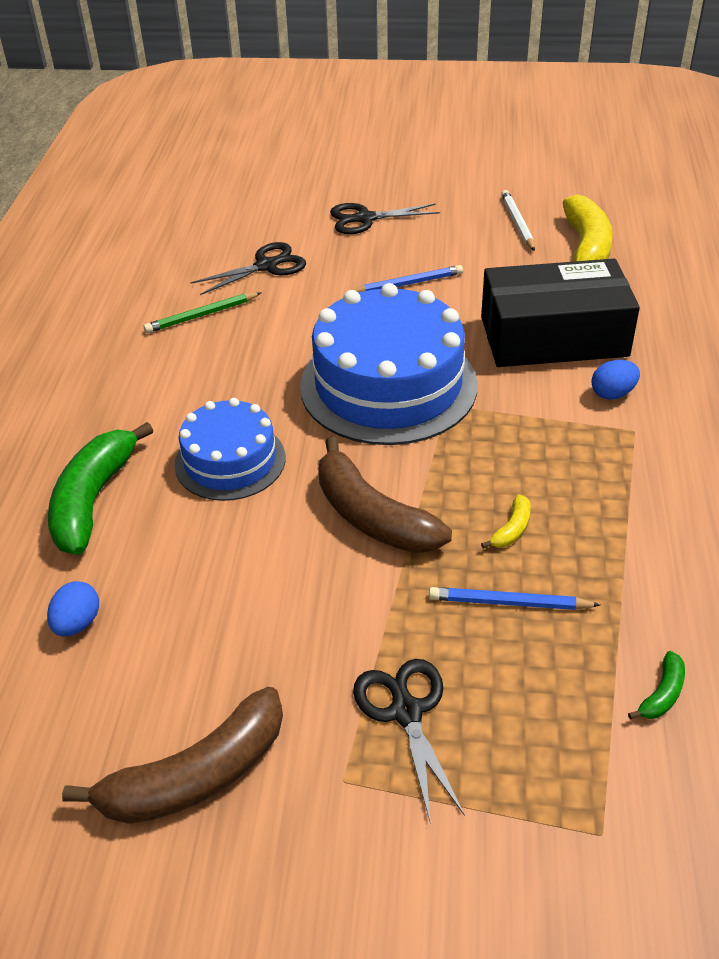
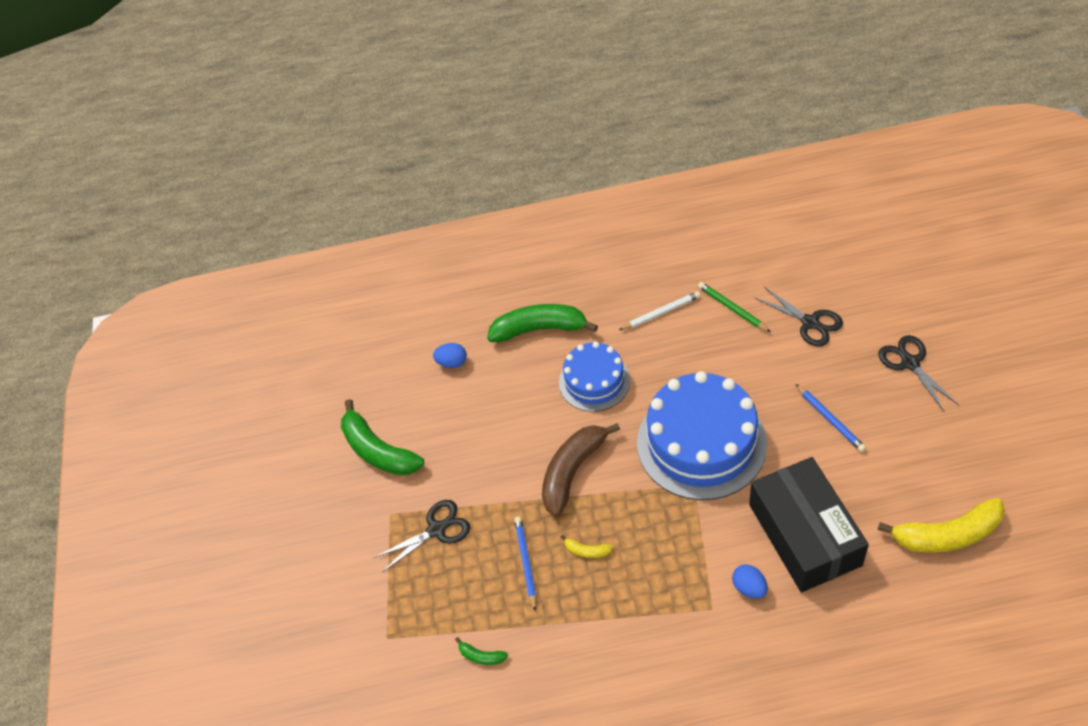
camera: 80 degrees right, 10 degrees up
brown banana [62,687,283,824] -> green banana [341,399,424,475]
white pencil [501,190,535,251] -> white pencil moved to [619,291,701,330]

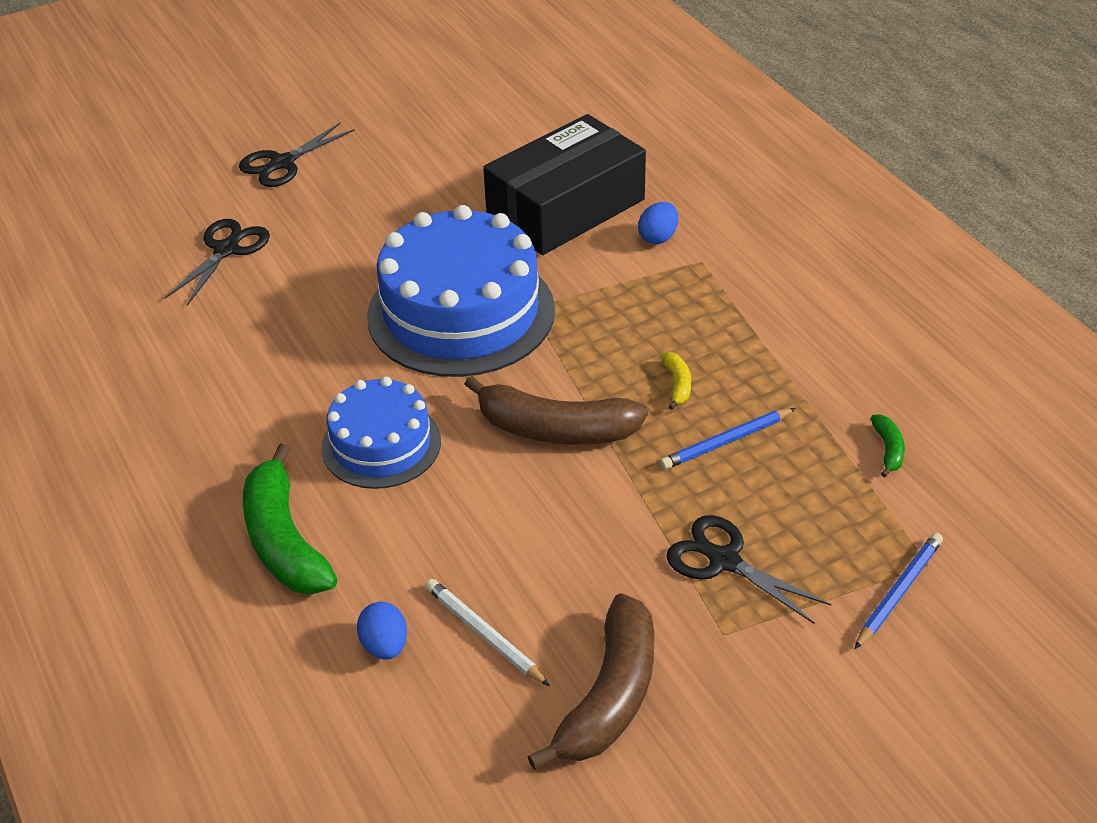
camera: 115 degrees left, 10 degrees down
green banana [341,399,424,475] -> brown banana [527,593,654,770]
white pencil [619,291,701,330] -> white pencil moved to [425,579,550,686]
green pencil [698,282,771,332] -> none
blue pencil [795,384,866,452] -> blue pencil moved to [855,533,943,649]
yellow banana [877,498,1005,552] -> none

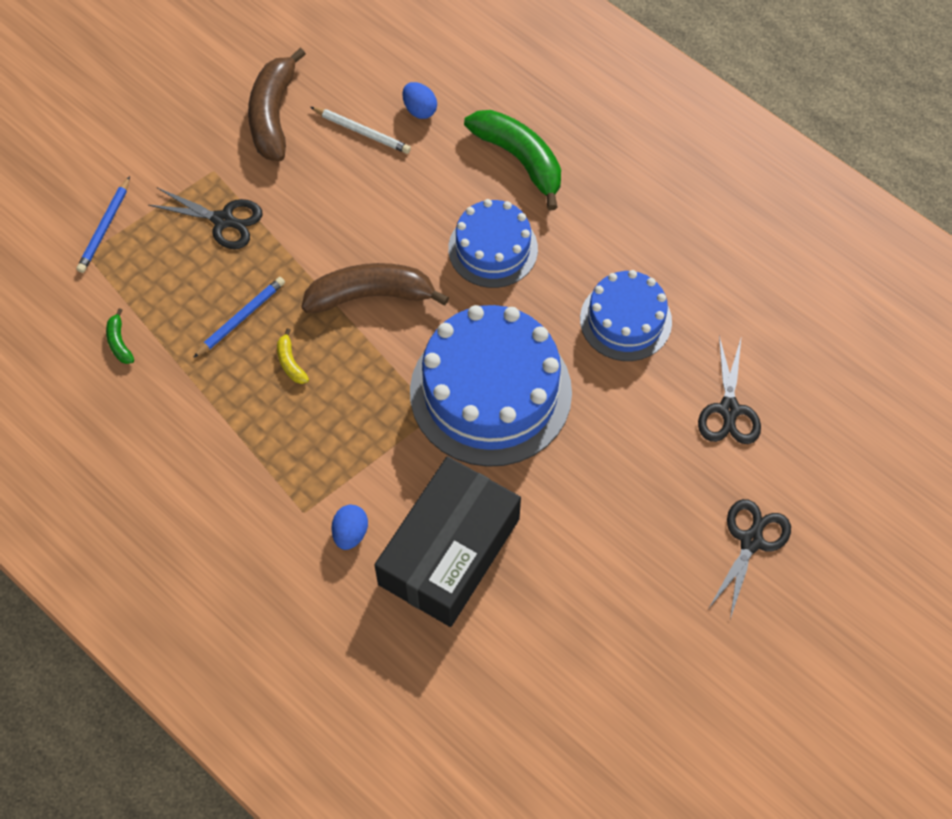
camera: 160 degrees right, 20 degrees up
none -> blue cake [580,270,672,361]

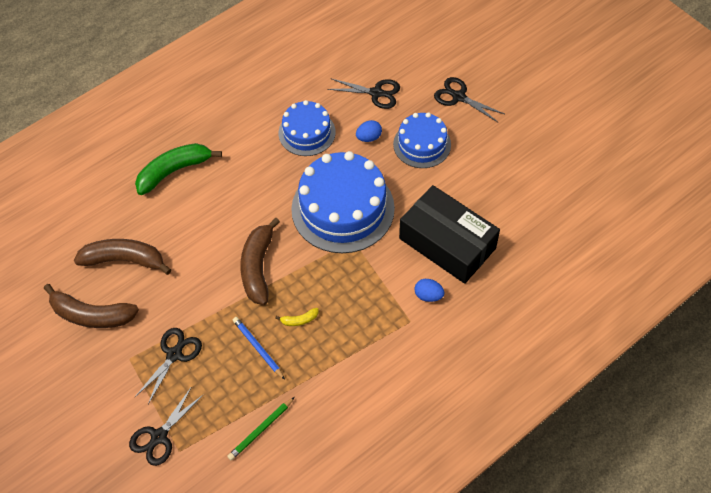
camera: 80 degrees left, 5 degrees down
blue pencil [76,176,130,273] -> black scissors [129,388,203,466]
green banana [106,308,134,364] -> green pencil [227,397,295,461]
white pencil [310,107,411,154] -> brown banana [74,239,171,275]
blue egg [402,82,437,119] -> blue egg moved to [356,120,382,142]
blue cake [448,199,538,288] -> blue cake moved to [393,112,451,168]

